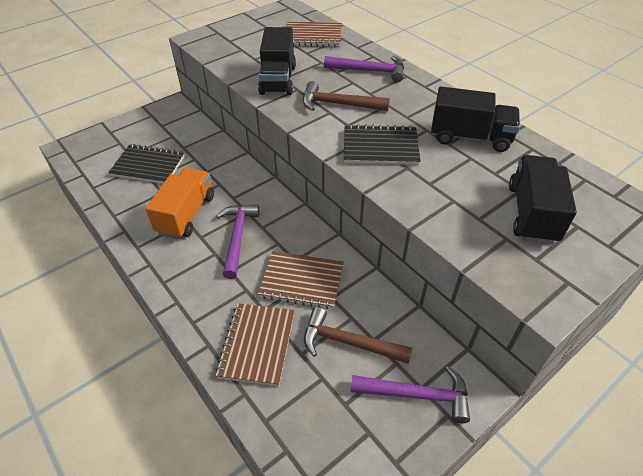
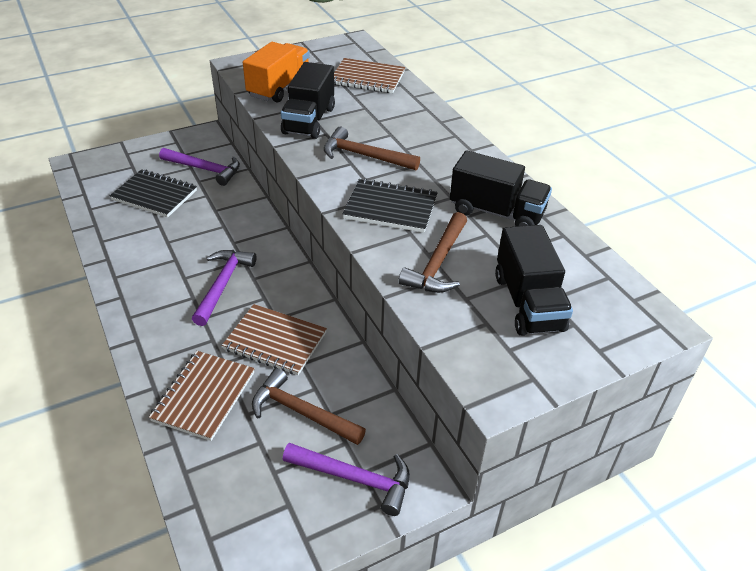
camera: 10 degrees right, 5 degrees down
orange truck [145,168,214,239] -> orange truck moved to [243,42,310,103]
purple hammer [324,56,404,82] -> purple hammer moved to [159,148,240,186]
black truck [509,155,577,244] -> black truck turned 150 degrees clockwise [495,225,573,336]
none -> brown hammer [398,212,467,293]

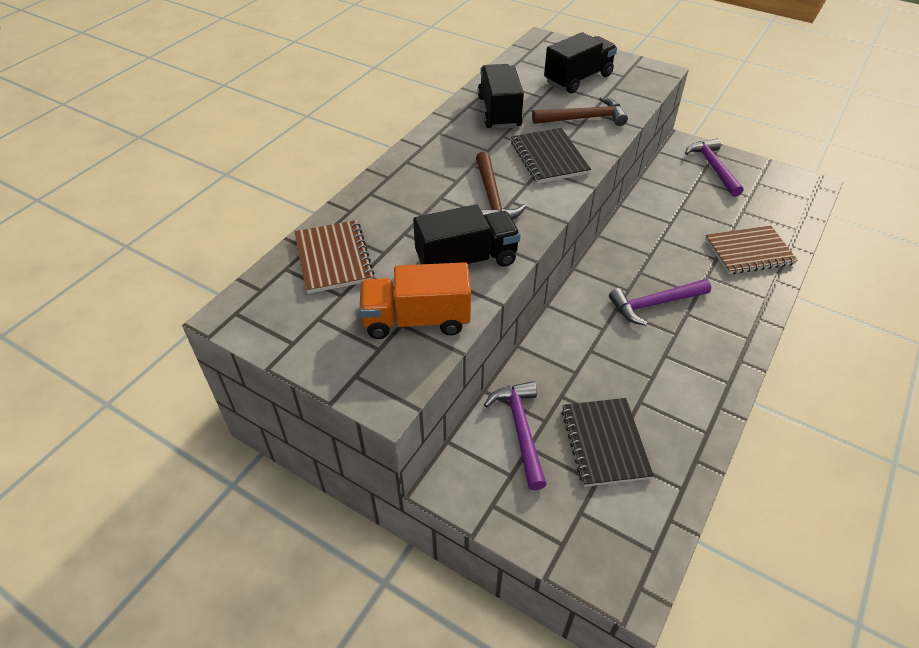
camera: 120 degrees left, 5 degrees up
brown notebook [222,304,327,375] -> none
brown hammer [252,368,366,445] -> none

